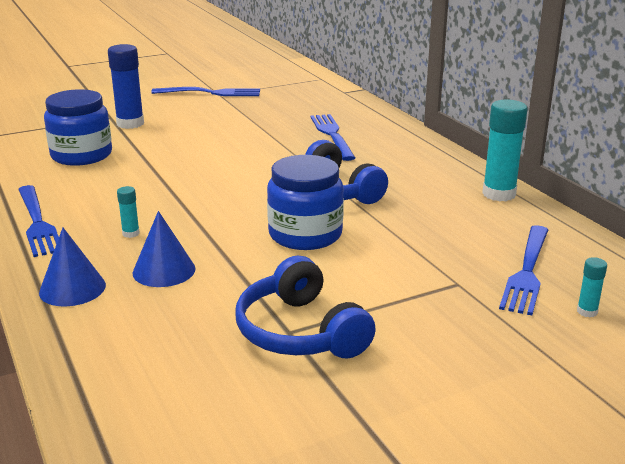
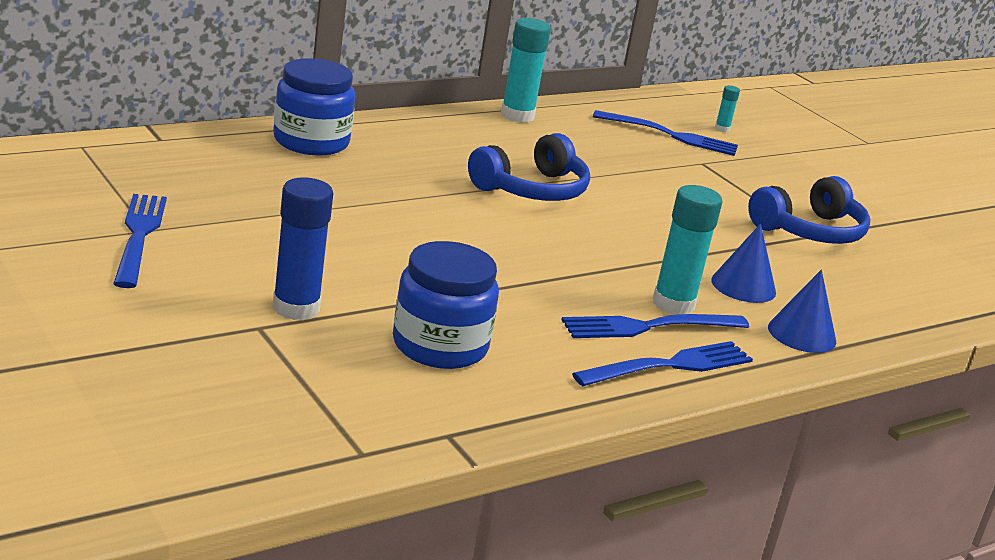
camera: 100 degrees left, 0 degrees up
turquoise glue stick [117,186,140,238] -> turquoise glue stick [653,185,723,315], size x2.12
blue jar [267,155,344,250] -> blue jar moved to [273,58,355,156]
blue fork [310,114,355,161] -> blue fork moved to [561,314,749,338]

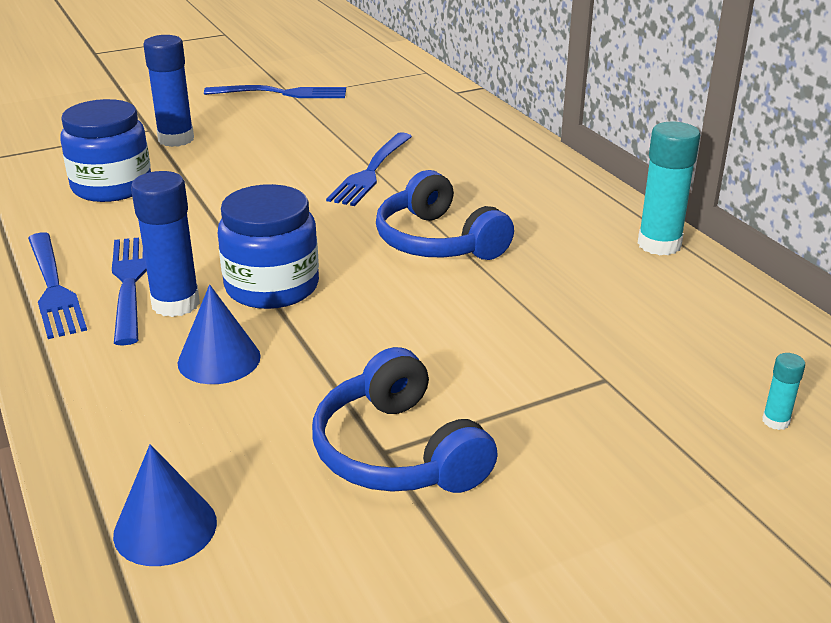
camera: 100 degrees right, 5 degrees up
blue jar [273,58,355,156] -> blue jar moved to [218,184,319,309]
blue fork [593,110,738,156] -> blue fork moved to [326,132,412,206]
turquoise glue stick [653,185,723,315] -> blue glue stick [131,171,200,317]
blue cone [768,270,836,353] -> blue cone moved to [113,444,217,566]

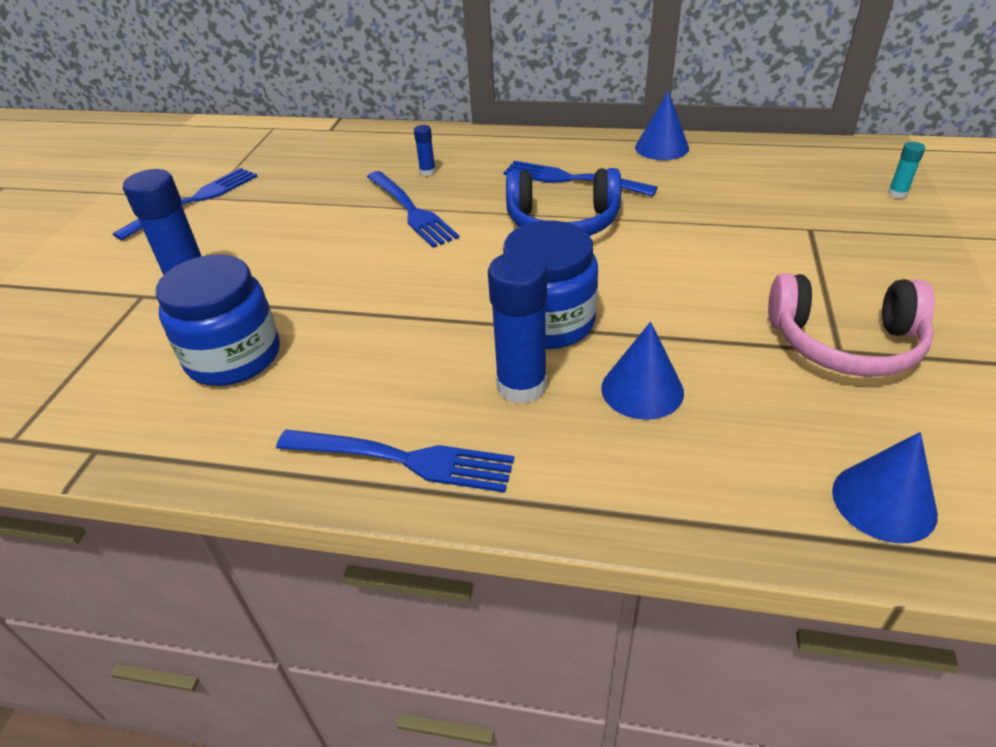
camera: 50 degrees left, 10 degrees up
blue fork [112,238,147,345] -> blue fork moved to [504,161,658,196]
blue headphones [312,347,498,493] -> pink headphones [768,273,935,377]
turquoise glue stick [638,122,700,255] -> blue cone [635,91,689,160]
none -> blue glue stick [414,125,436,176]

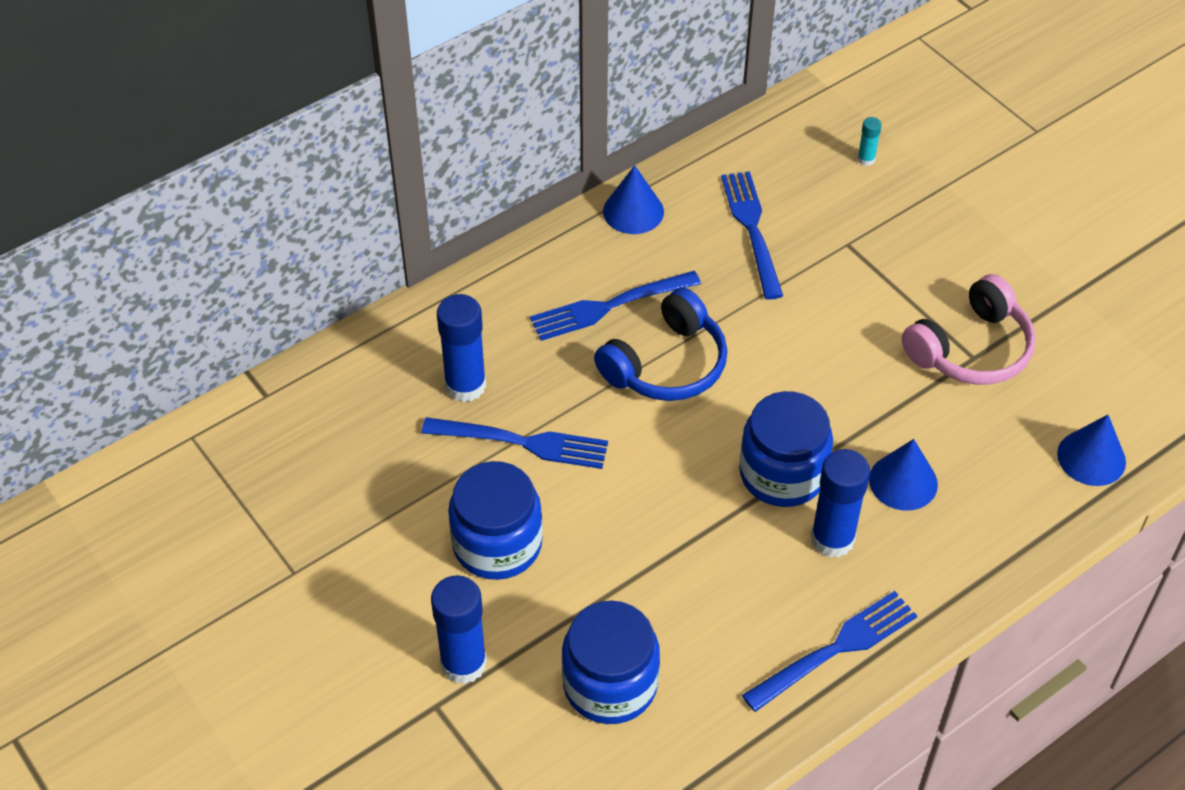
camera: 50 degrees left, 10 degrees up
blue fork [113,168,257,240] -> blue fork moved to [721,171,783,299]
blue glue stick [414,125,436,176] -> blue glue stick [437,294,486,402], size x2.12
none -> blue jar [448,461,543,580]

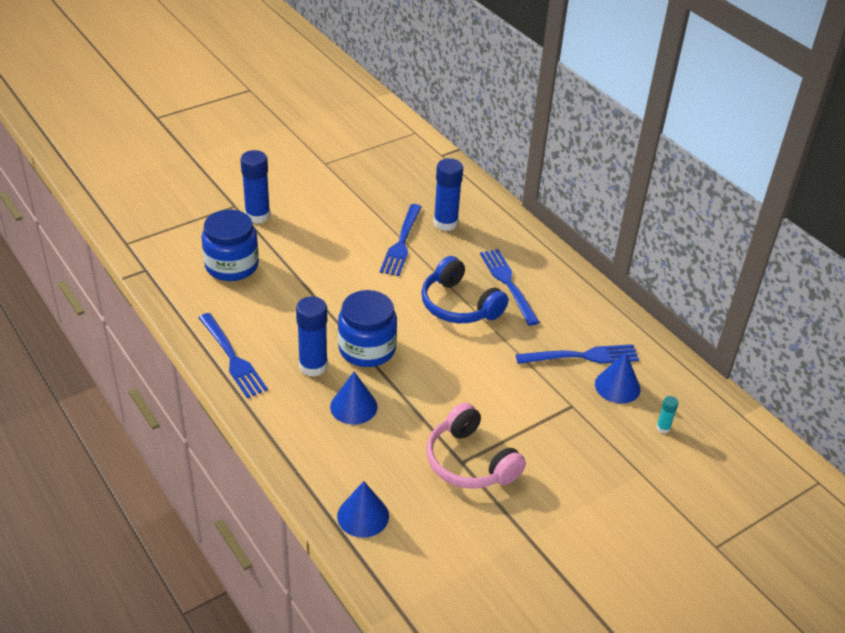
camera: 90 degrees right, 10 degrees down
blue jar [448,461,543,580] -> none
blue cone [603,165,664,234] -> blue cone moved to [595,352,641,404]

